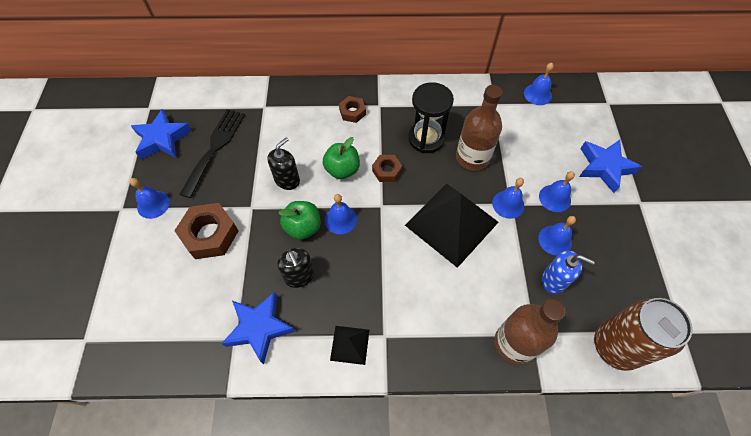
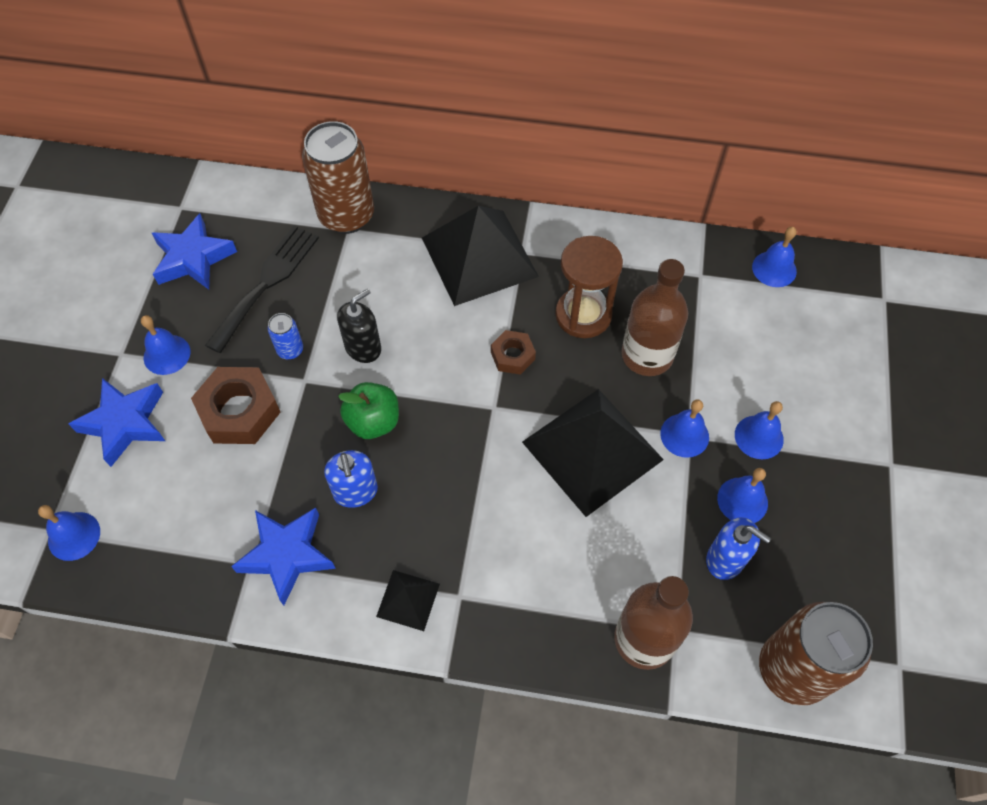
camera: 10 degrees right, 0 degrees up
black soap dispenser [277,248,315,288] -> blue soap dispenser [324,450,378,508]
green apple [323,137,360,179] -> none
blue bell [325,194,357,234] -> blue bell moved to [38,505,100,561]
brown nut [339,96,366,123] -> black pyramid [422,206,539,306]
black hourglass [408,82,454,153] -> brown hourglass [555,236,623,338]
blue star [579,140,642,193] -> blue star moved to [69,378,165,467]
none -> blue can [268,313,303,360]
none -> brown can [302,121,374,234]

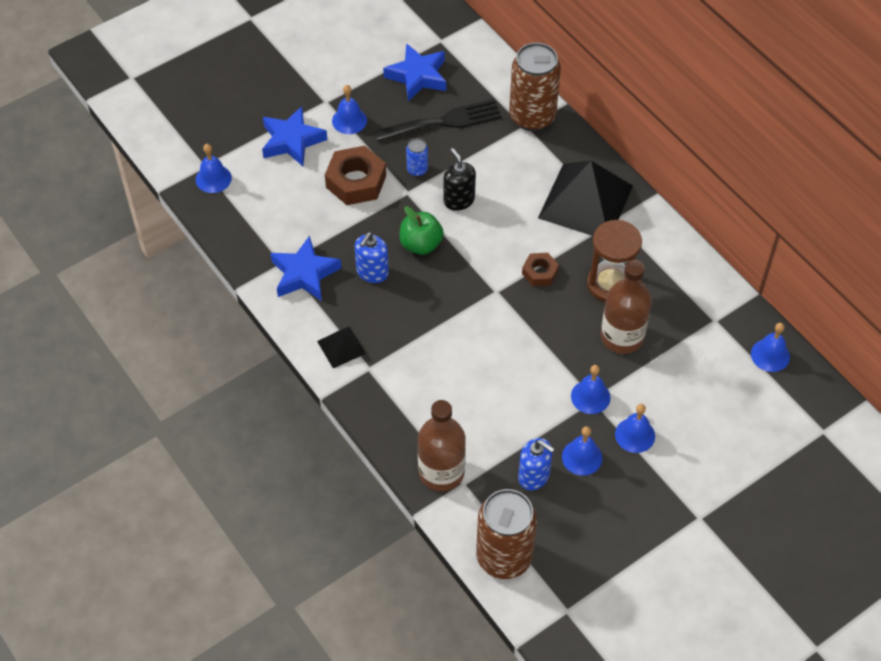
camera: 45 degrees right, 5 degrees down
black soap dispenser [337,289,381,363] -> black soap dispenser turned 120 degrees counterclockwise [444,148,476,211]
black pyramid [522,389,664,517] -> none
blue soap dispenser [706,517,771,580] -> blue soap dispenser turned 45 degrees counterclockwise [518,438,554,490]

